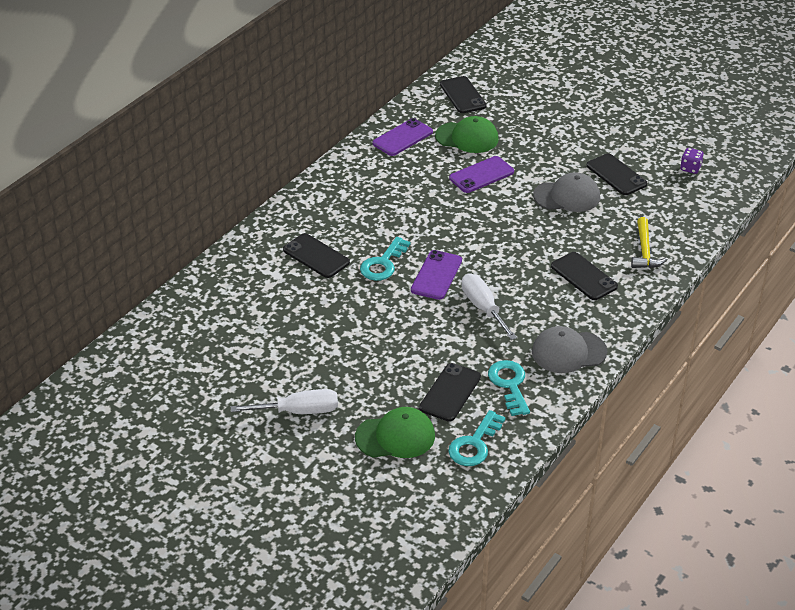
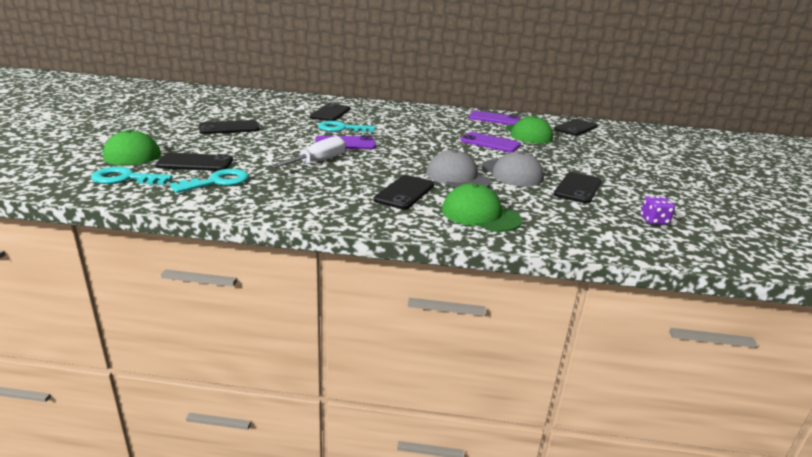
camera: 60 degrees right, 15 degrees down
white screwdriver [231,389,338,414] -> none
grey cap [532,326,607,373] -> grey cap moved to [426,149,491,188]
yellow hammer [631,217,668,268] -> green cap [442,183,522,232]
none -> black phone [199,120,260,134]

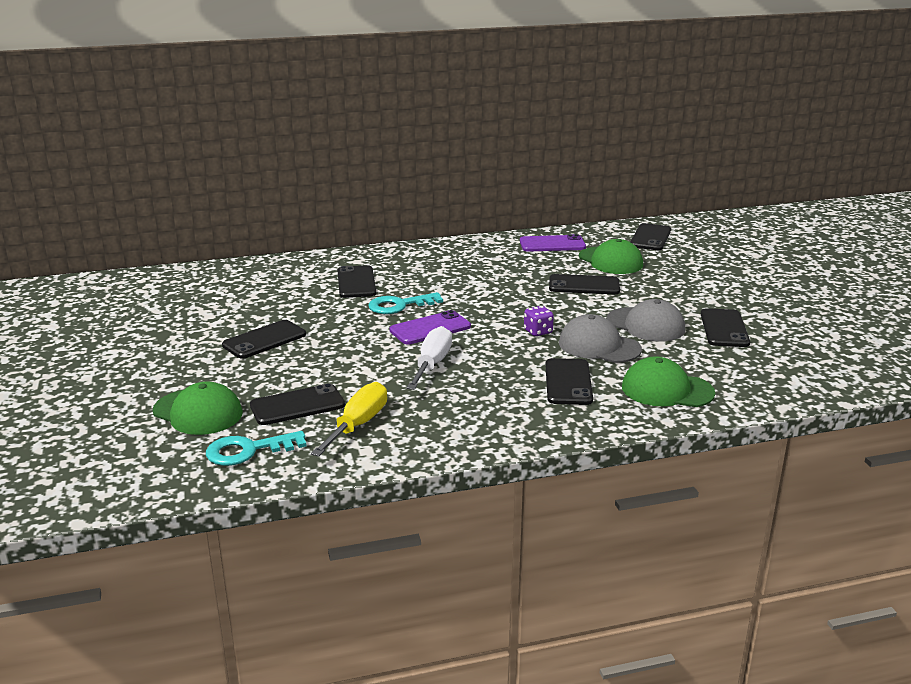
camera: 20 degrees left, 0 degrees up
turquoise key [170,169,249,193] -> yellow screwdriver [311,382,387,457]
purple phone [460,132,521,152] -> black phone [549,274,620,294]
purple dice [641,196,675,225] -> purple dice moved to [524,306,554,336]

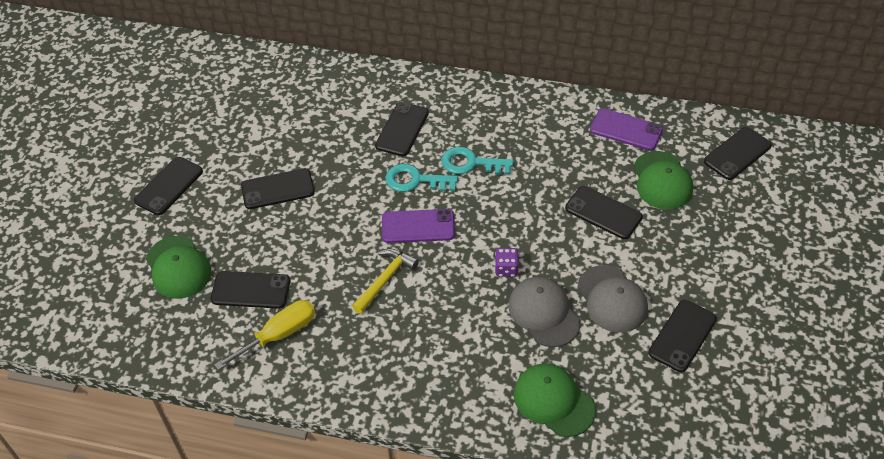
camera: 30 degrees right, 25 degrees up
turquoise key [206,431,307,466] -> turquoise key moved to [441,147,513,175]
white screwdriver [406,326,452,390] -> yellow hammer [352,249,419,314]
black phone [546,358,593,405] -> black phone moved to [134,157,203,215]

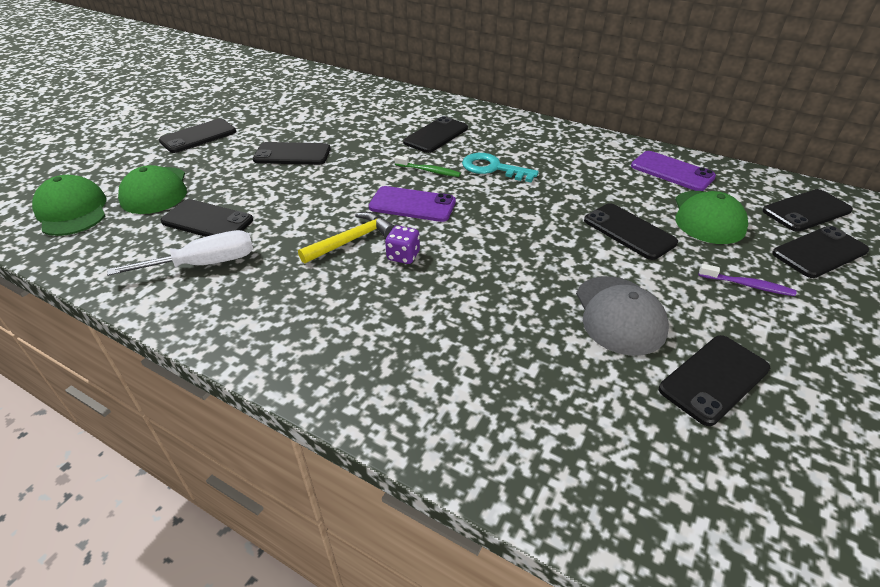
camera: 15 degrees right, 10 degrees down
yellow screwdriver [214,300,315,370] -> white screwdriver [107,230,253,276]
turquoise key [385,164,458,192] -> green toothbrush [395,155,461,177]
purple dice [495,248,519,277] -> purple dice moved to [385,226,420,264]
grey cap [508,277,581,347] -> none
green cap [514,363,596,437] -> green cap moved to [32,175,106,236]
none -> purple toothbrush [699,264,797,296]
none -> black phone [772,226,869,278]

